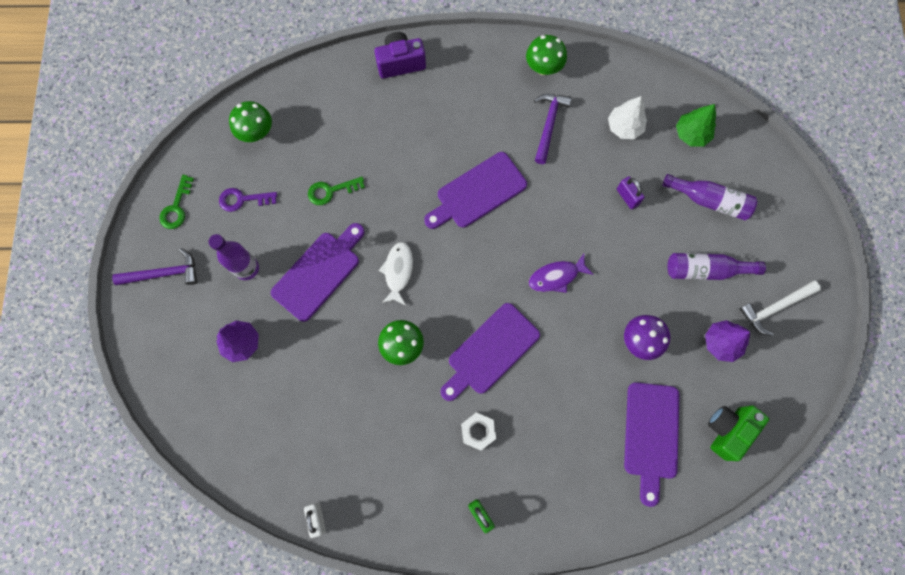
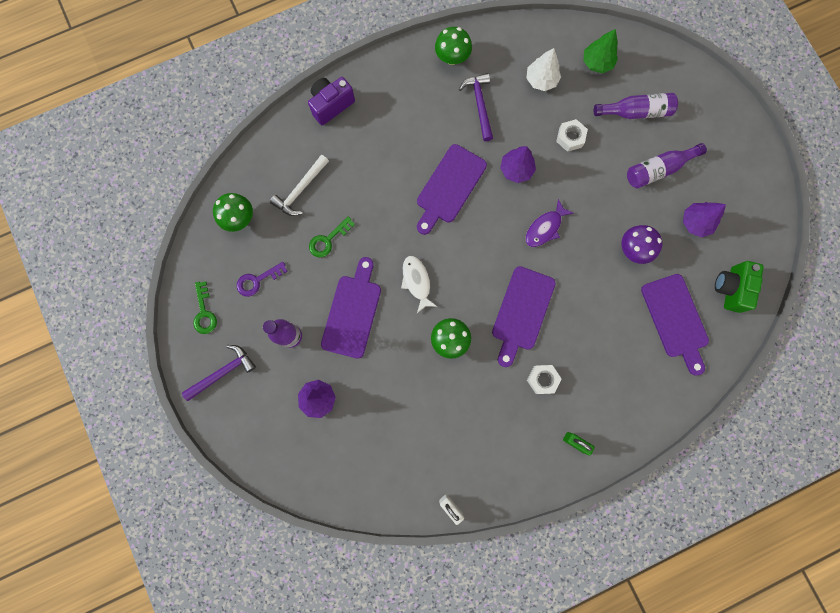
camera: 25 degrees left, 5 degrees up
purple padlock [617,176,645,209] -> white nut [556,119,588,152]
white hammer [739,281,821,336] -> white hammer moved to [270,154,329,216]
none -> purple tree [500,146,536,183]

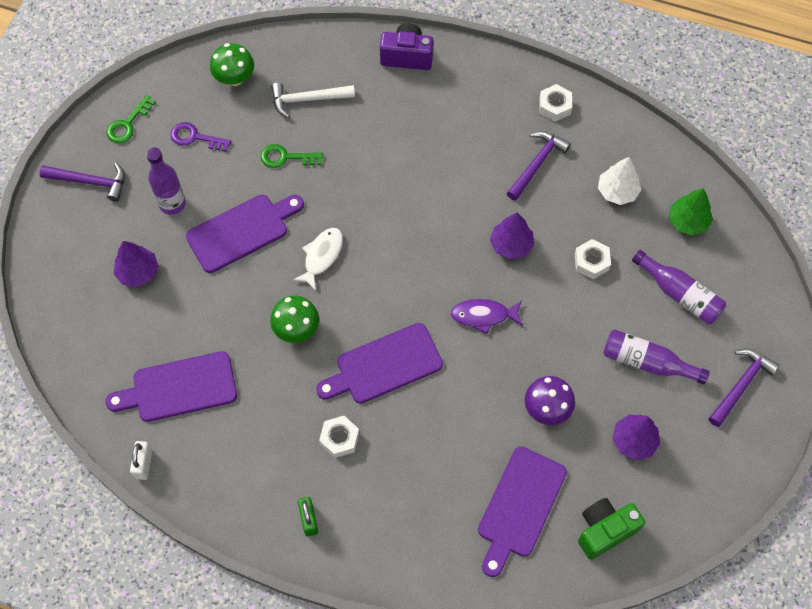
camera: 45 degrees right, 15 degrees down
purple cutting board [417,144,487,235] -> purple cutting board moved to [105,351,237,422]
green mushroom [435,27,472,65] -> white nut [539,84,572,121]
none -> purple hammer [709,349,780,427]

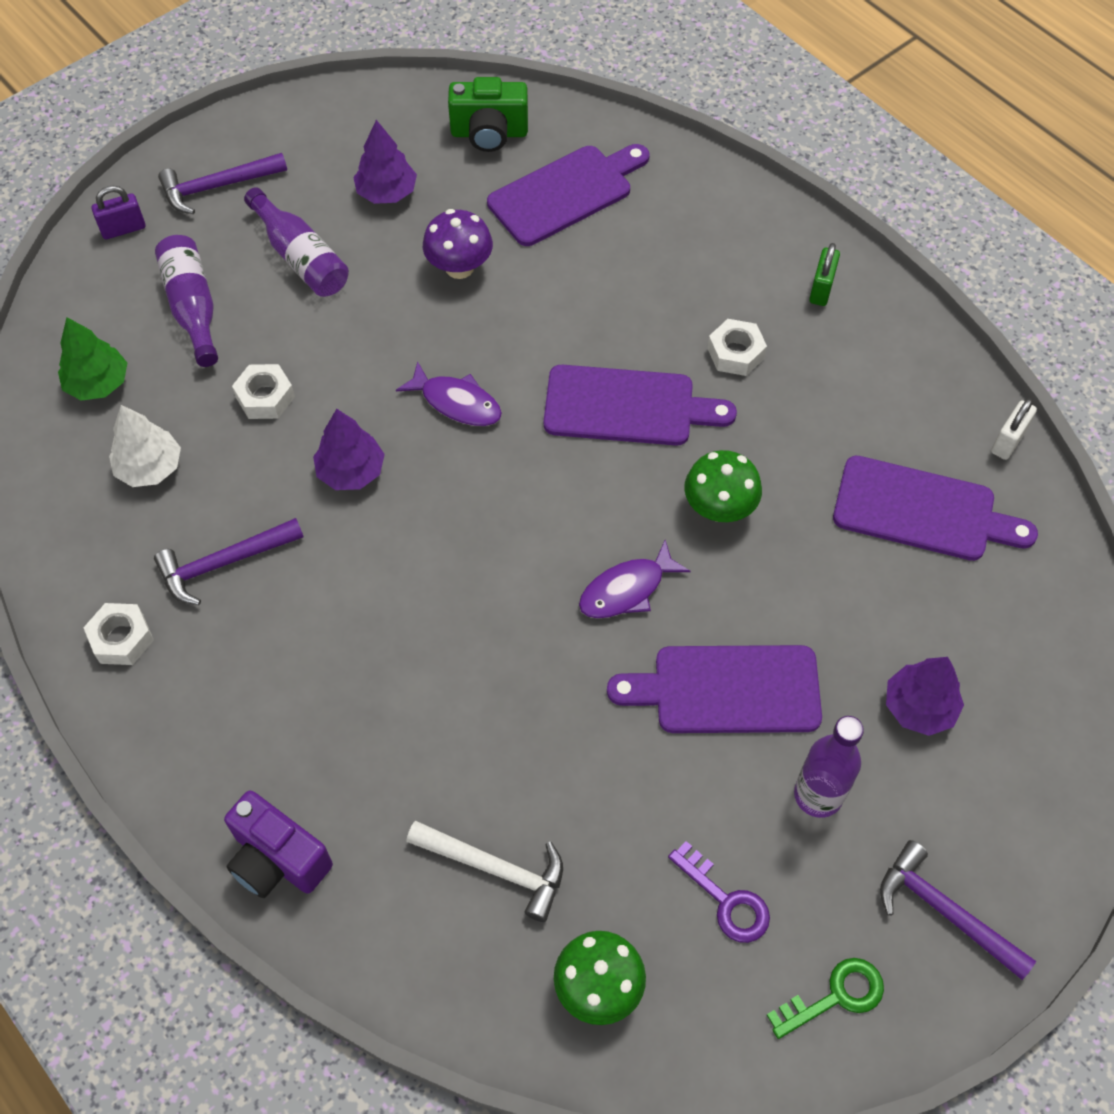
camera: 150 degrees left, 5 degrees down
green key [261,144,323,168] -> none
white fish [293,228,343,291] -> purple fish [579,540,691,619]
none -> purple padlock [92,186,145,239]

